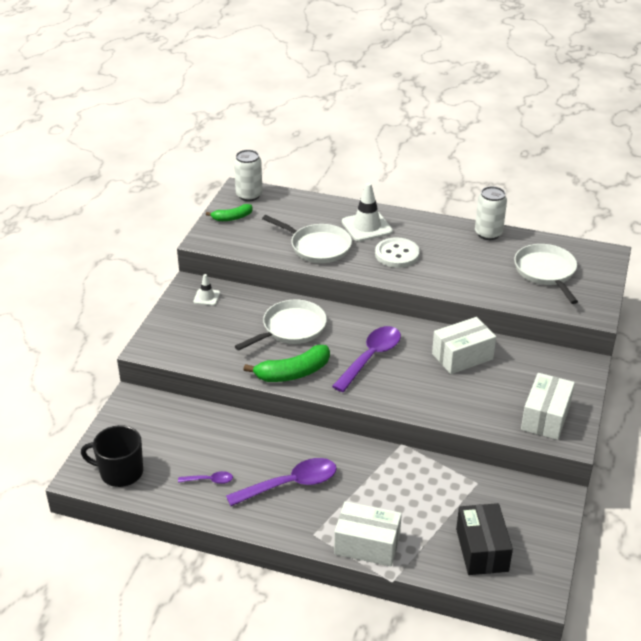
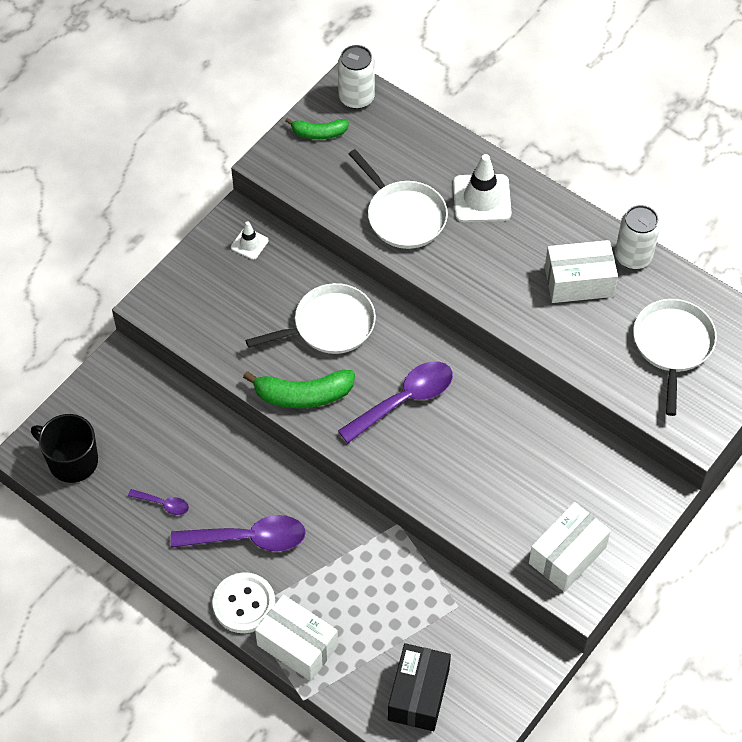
camera: 20 degrees right, 20 degrees up
white button [375,237,420,268] -> white button moved to [212,572,276,633]
white box [432,317,496,374] -> white box moved to [545,240,618,303]

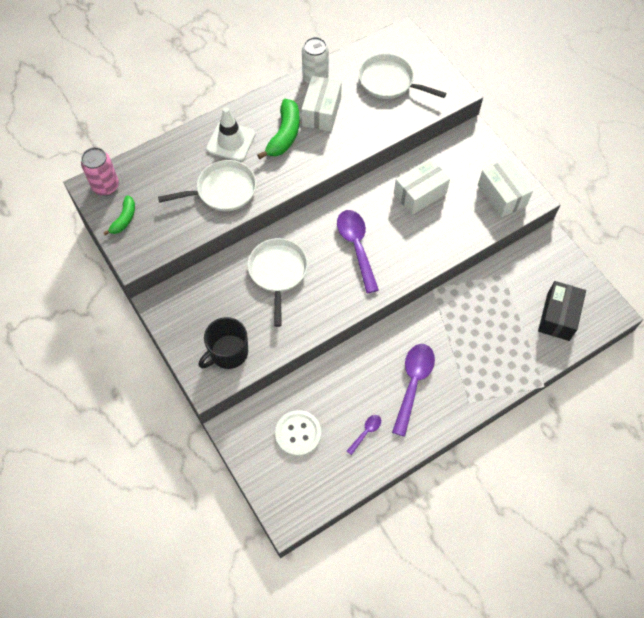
camera: 70 degrees left, 5 degrees up
black mug [31,414,98,483] -> black mug moved to [199,317,248,369]
white button [212,572,276,633] -> white button moved to [275,410,321,457]
white traffic cone [231,222,268,260] -> none
green banana [243,370,355,408] -> green banana moved to [257,99,300,159]
white box [255,594,338,681] -> white box moved to [394,158,450,215]
white can [338,45,375,109] -> pink can [81,147,119,196]
black box [388,643,451,731] -> black box turned 75 degrees clockwise [538,281,586,341]

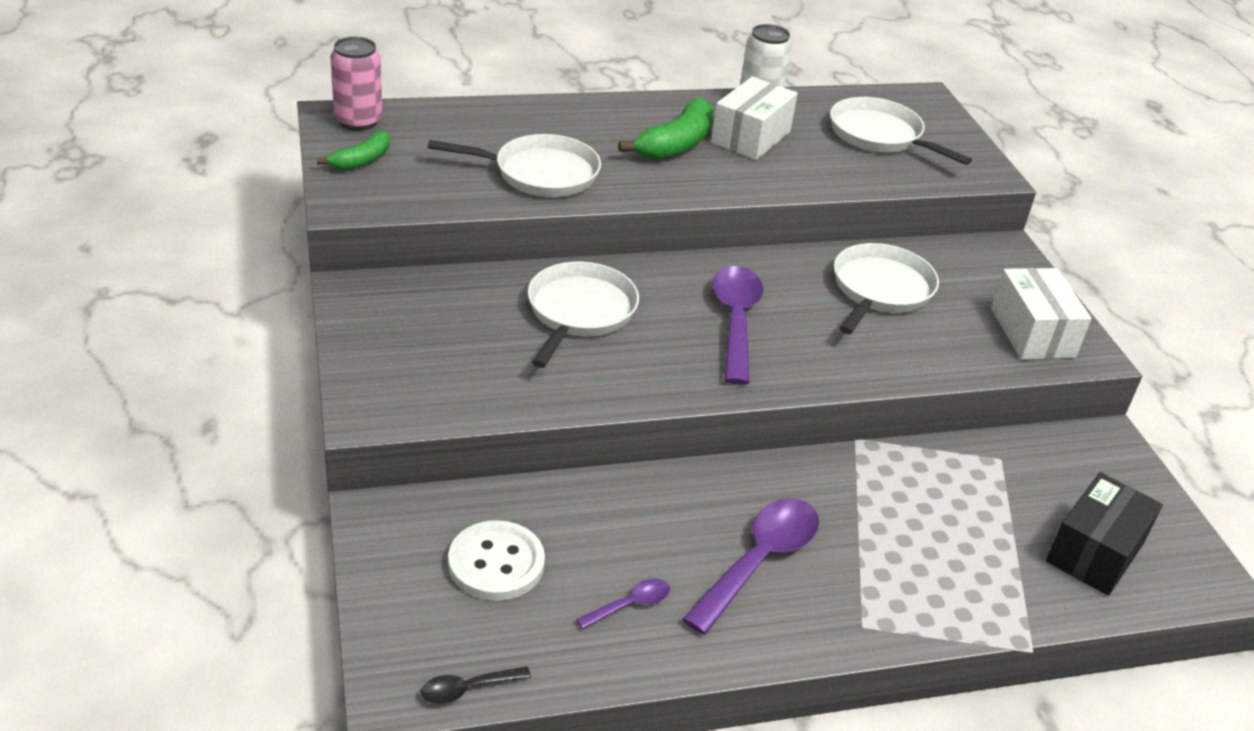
camera: 15 degrees right, 25 degrees down
black mug [199,317,248,369] -> none
white traffic cone [206,107,256,161] -> none
white box [394,158,450,215] -> white pan [834,243,939,334]
none -> black spoon [421,666,531,704]

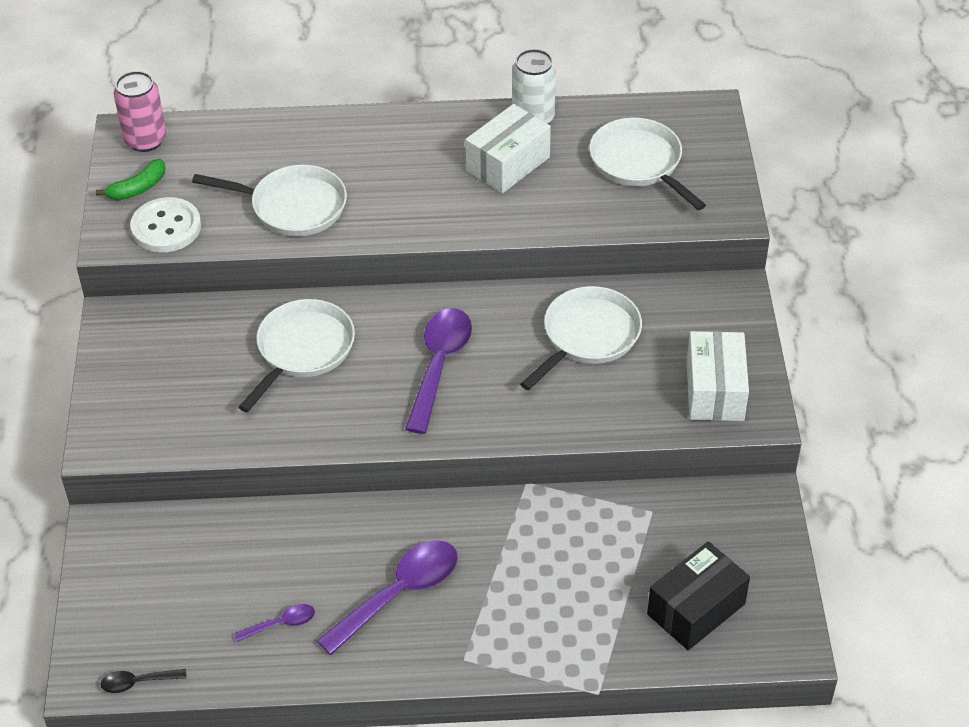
camera: 15 degrees right, 10 degrees up
white button [448,520,545,601] -> white button moved to [130,197,201,252]
green banana [618,98,714,160] -> none

